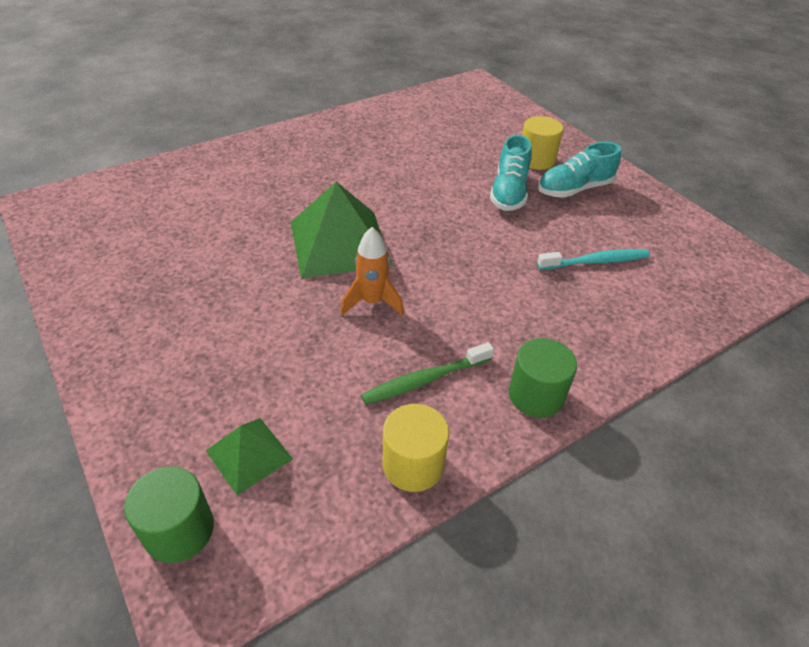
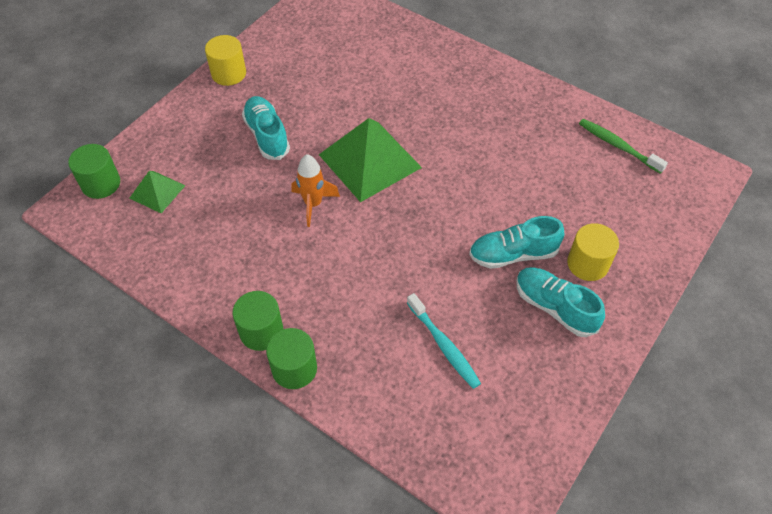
camera: 70 degrees right, 10 degrees up
green toothbrush [361,342,494,405] -> green toothbrush moved to [579,119,668,174]
yellow cylinder [383,404,449,492] -> yellow cylinder moved to [205,35,246,86]
none -> turquoise shoe [242,96,290,160]
none -> green cylinder [266,328,317,389]

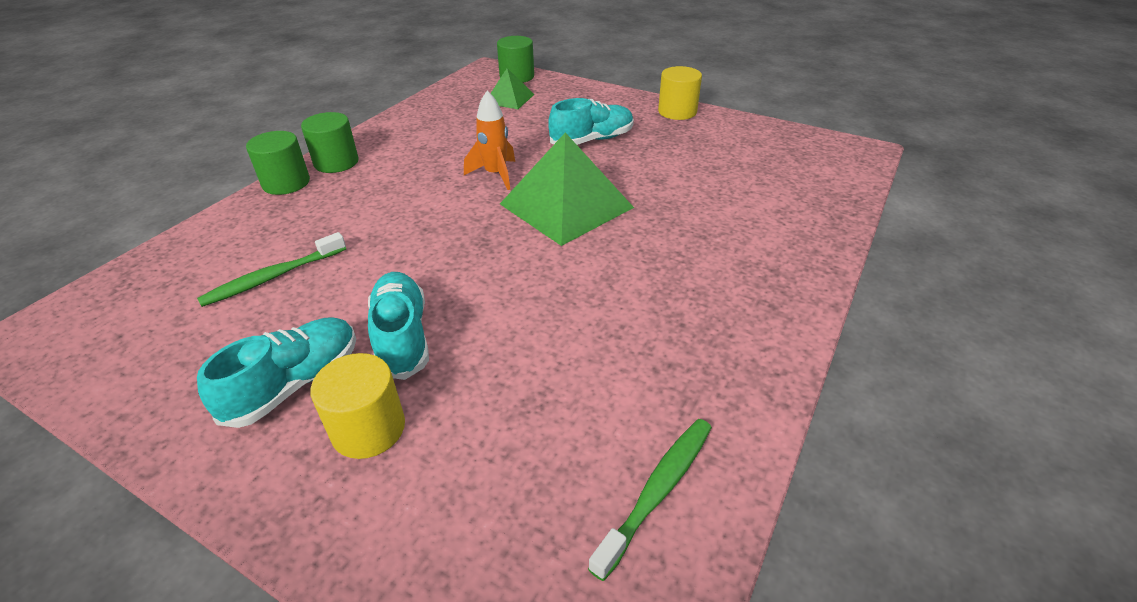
camera: 85 degrees right, 15 degrees down
turquoise toothbrush [407,293,481,389] -> green toothbrush [197,232,346,307]

